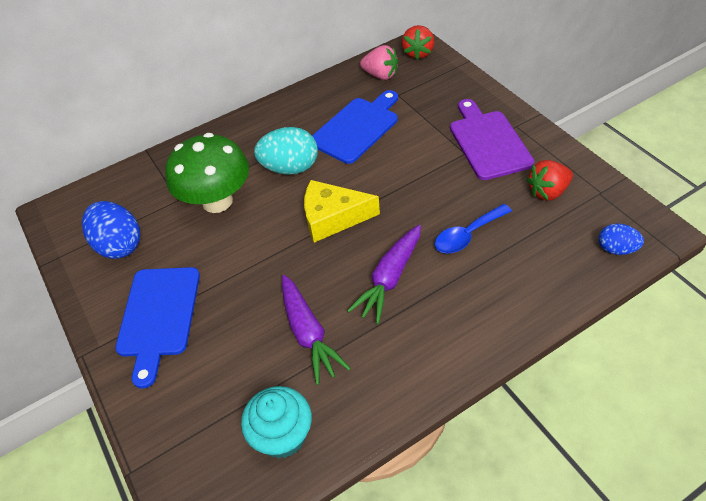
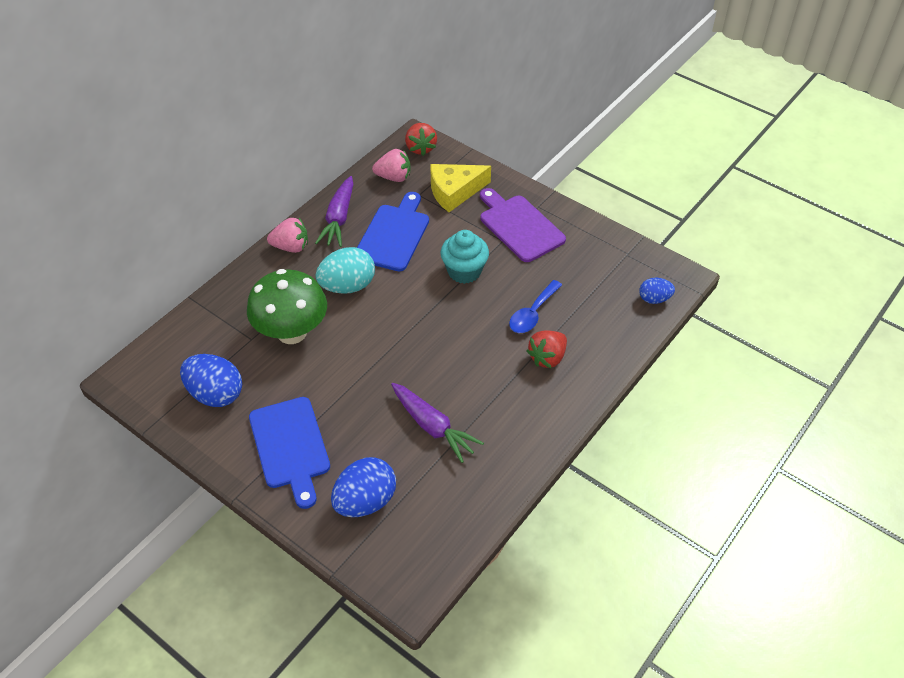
camera: 25 degrees left, 0 degrees up
turquoise cupcake [241,386,312,458] -> turquoise cupcake moved to [440,230,489,284]
yellow cheese [304,180,380,243] -> yellow cheese moved to [430,164,491,212]
purple carrot [347,225,421,324] -> purple carrot moved to [315,176,353,247]
red strawberry [526,160,573,201] -> red strawberry moved to [527,330,567,368]
none -> pink strawberry [267,218,308,253]
none -> blue egg [331,457,396,517]

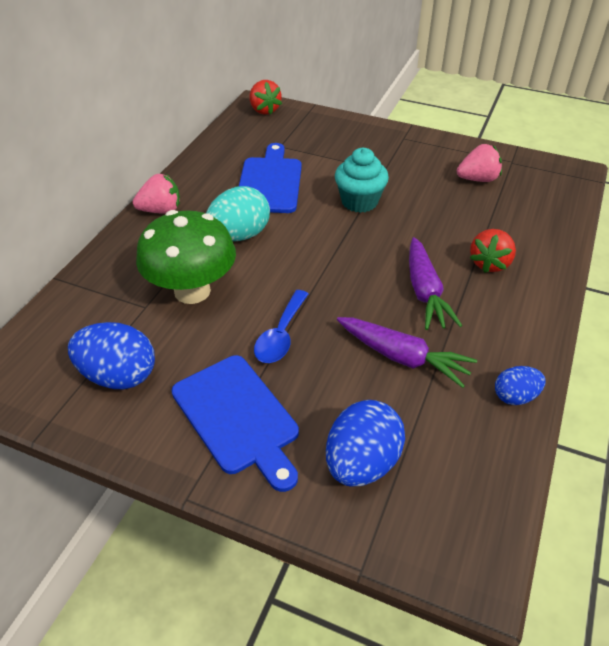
camera: 15 degrees left, 5 degrees down
purple carrot [315,176,353,247] -> purple carrot moved to [409,237,462,330]
pink strawberry [372,149,411,182] -> pink strawberry moved to [457,144,502,182]
yellow cheese [430,164,491,212] -> none
purple cutting board [480,188,566,262] -> none
blue spoon [509,280,562,333] -> blue spoon moved to [254,290,308,363]
blue egg [639,278,675,304] -> blue egg moved to [495,366,545,405]

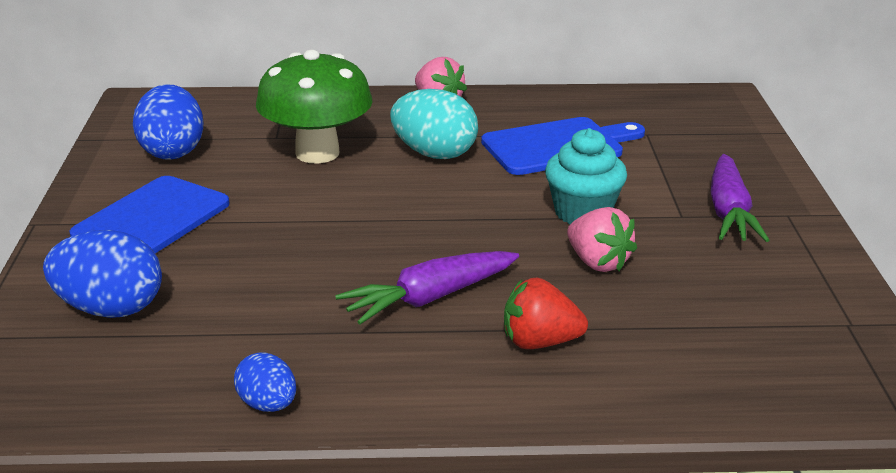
camera: 65 degrees right, 15 degrees down
red strawberry [250,80,282,115] -> none
blue spoon [254,290,308,363] -> none
purple carrot [337,317,477,388] -> purple carrot moved to [711,154,769,242]
pink strawberry [457,144,502,182] -> pink strawberry moved to [567,207,637,272]

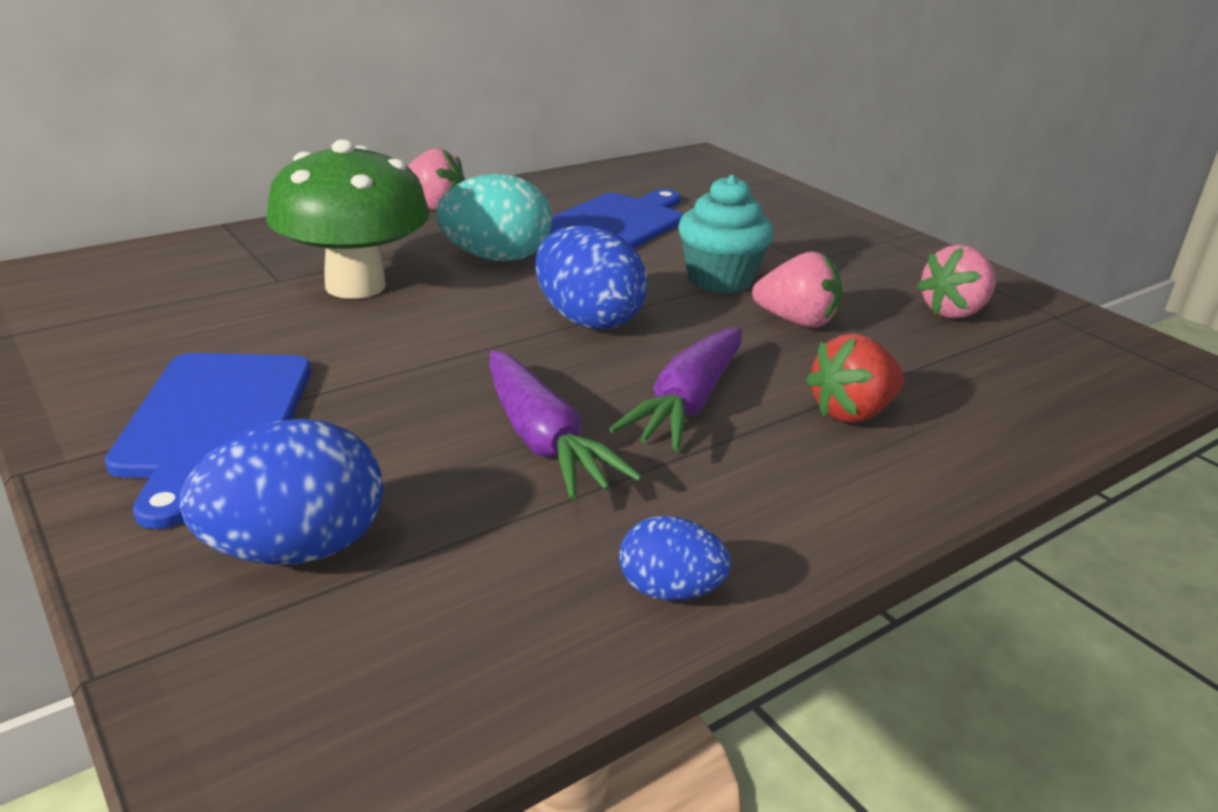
camera: 35 degrees left, 0 degrees up
blue egg [133,84,203,160] -> blue egg moved to [535,226,647,329]
purple carrot [711,154,769,242] -> purple carrot moved to [490,350,642,500]
none -> pink strawberry [917,245,996,319]

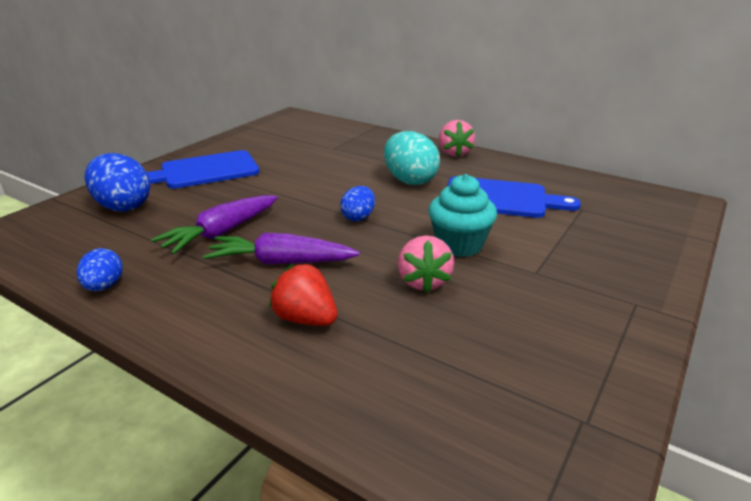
camera: 70 degrees right, 0 degrees up
green mushroom [266,139,430,299] -> none
blue egg [535,226,647,329] -> blue egg [340,186,375,221], size x0.57
pink strawberry [917,245,996,319] -> none

